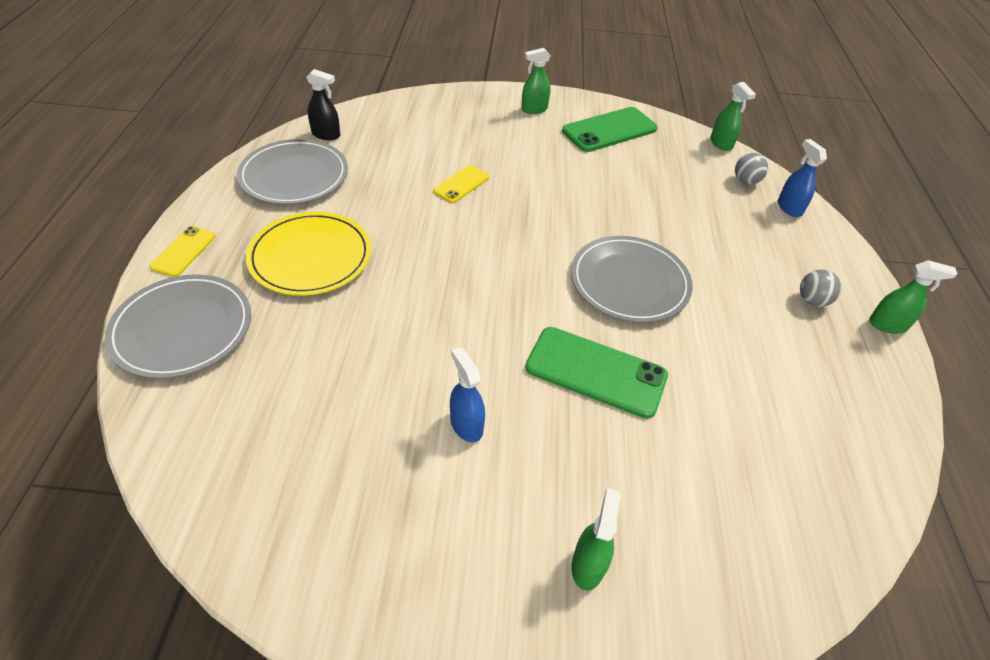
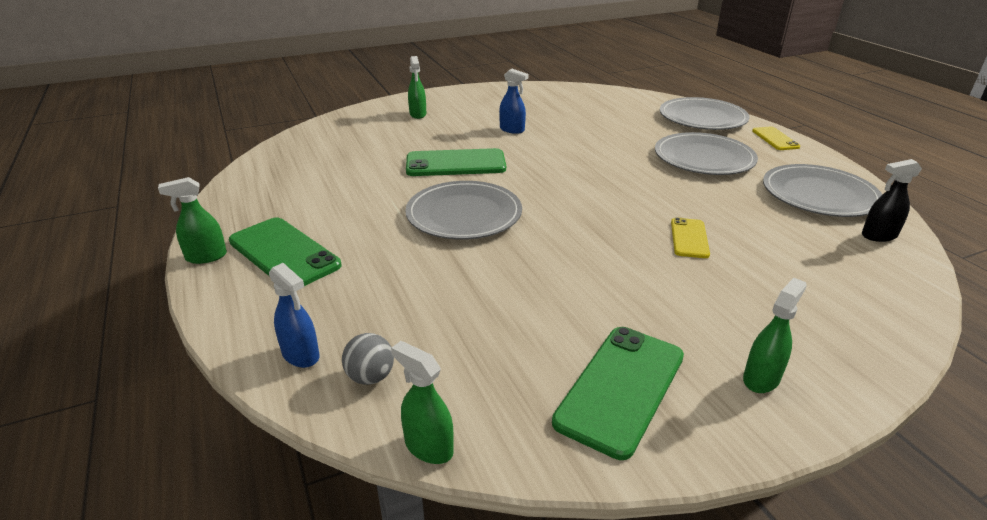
camera: 155 degrees right, 15 degrees down
yellow plate [246,212,371,296] -> grey plate [655,132,758,175]
grey ball [800,269,842,307] -> green phone [229,217,342,286]

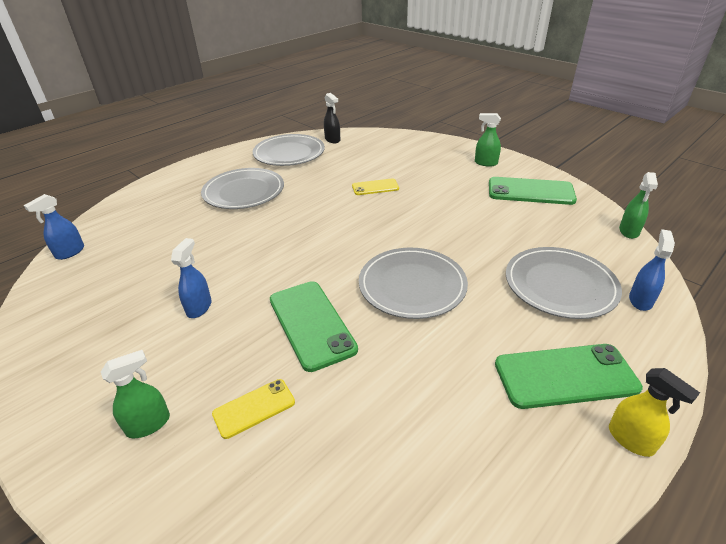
camera: 110 degrees left, 5 degrees up
green spray bottle [158,177,227,264] -> yellow spray bottle [609,368,700,457]
green phone [229,217,342,286] -> green phone turned 60 degrees clockwise [495,344,643,409]
grey ball [342,333,394,385] -> none
grey plate [660,97,749,130] -> grey plate moved to [506,247,622,319]
yellow phone [752,127,800,150] -> yellow phone moved to [212,379,295,439]
none -> blue spray bottle [24,194,84,260]

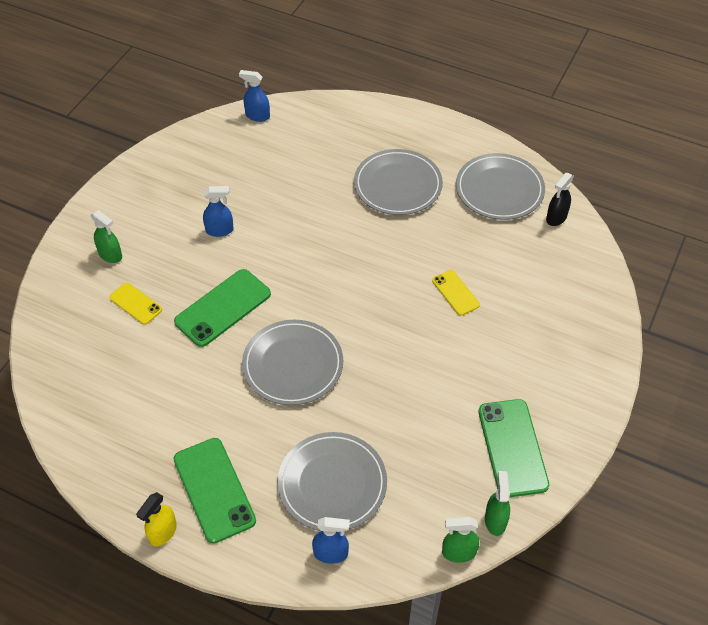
camera: 70 degrees right, 15 degrees up
green spray bottle [475,113,501,167] -> green spray bottle moved to [485,471,510,536]

